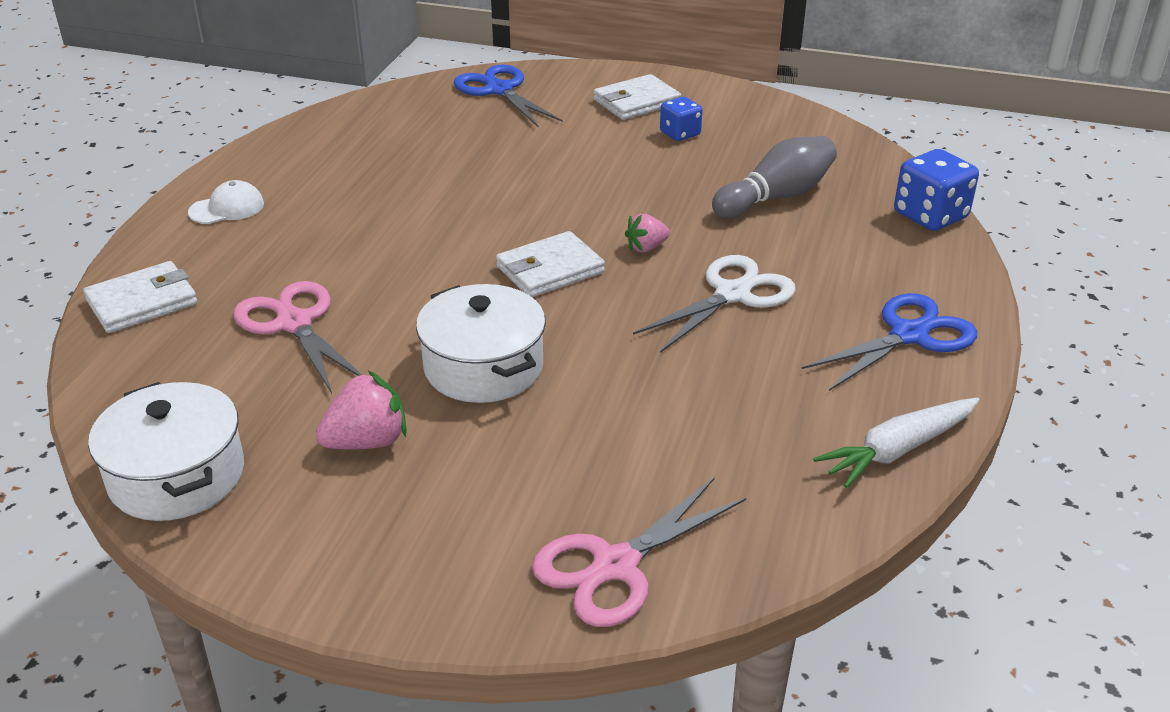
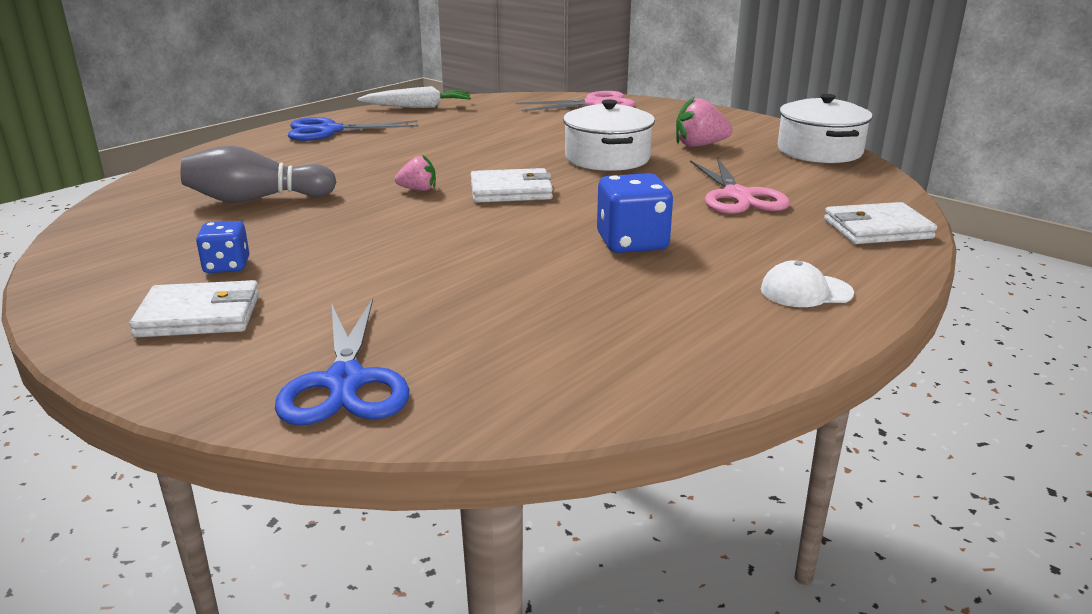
camera: 155 degrees left, 10 degrees down
white scissors [633,255,796,353] -> none
blue dice [894,149,979,231] -> blue dice moved to [597,173,673,253]

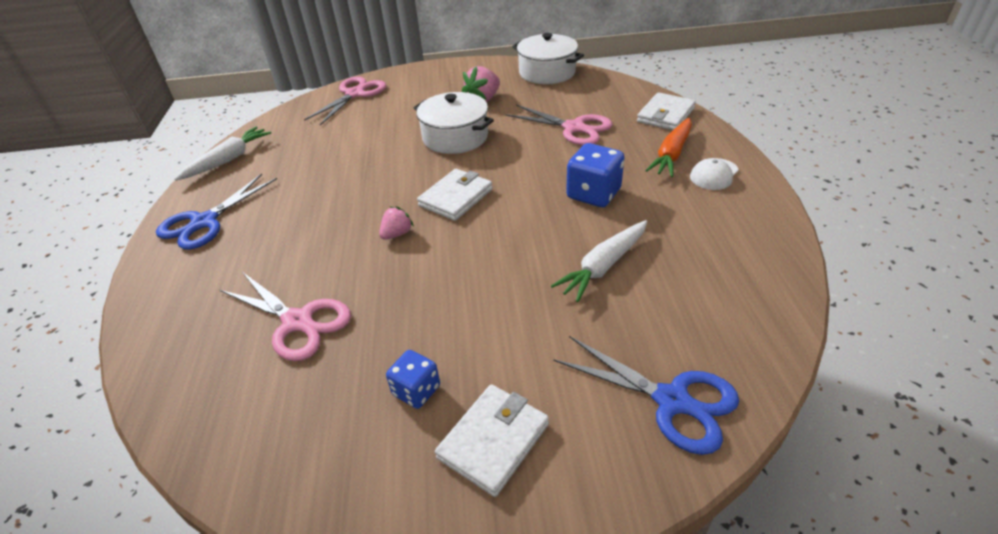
camera: 45 degrees left, 15 degrees up
grey bowling pin [181,146,336,203] -> pink scissors [220,273,351,361]
none -> white carrot [551,220,647,302]
none -> orange carrot [645,118,692,177]

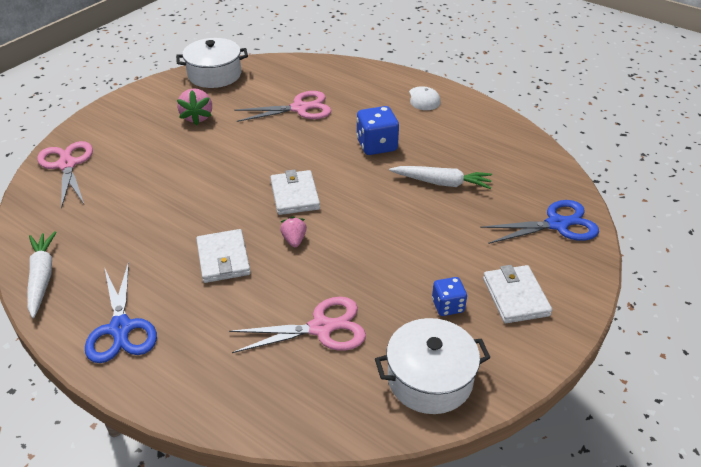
camera: 50 degrees left, 0 degrees up
white pot [414,92,494,154] -> white pot moved to [375,318,491,414]
white carrot [551,220,647,302] -> white carrot turned 75 degrees counterclockwise [389,166,492,189]
white wallet [637,92,696,130] -> white wallet moved to [196,229,251,283]
orange carrot [645,118,692,177] -> none

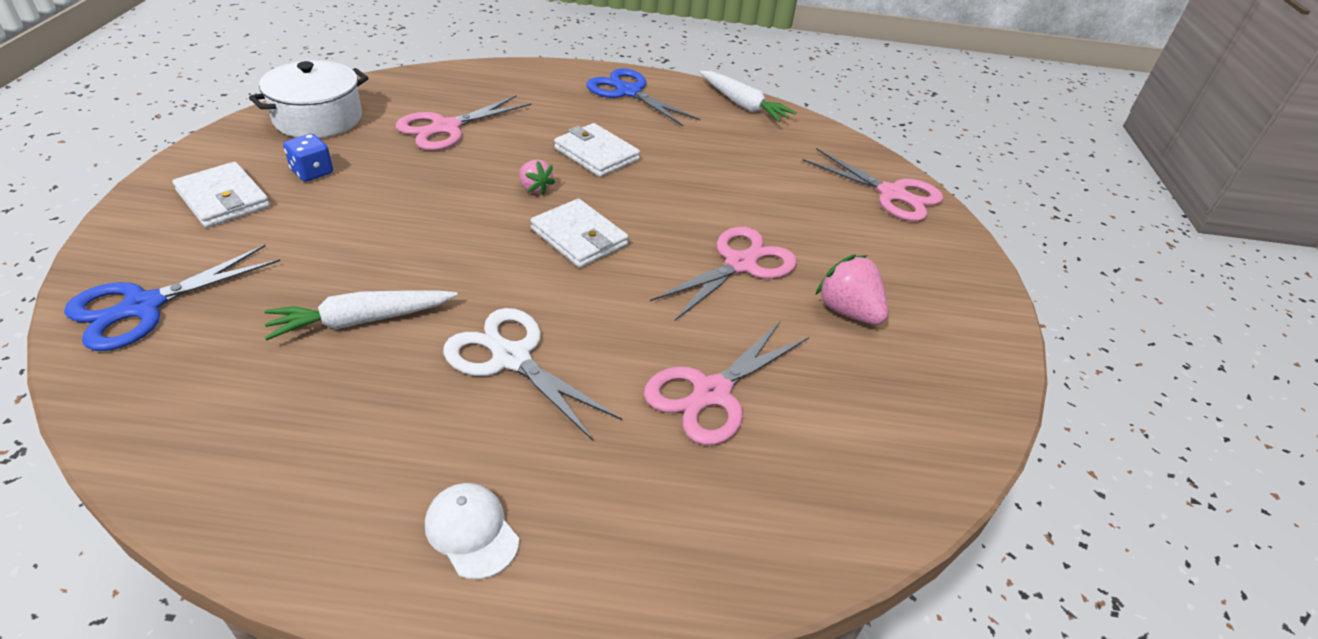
camera: 145 degrees right, 0 degrees up
white pot [176,38,248,88] -> none
blue dice [357,106,399,155] -> white scissors [443,308,622,441]
none -> pink scissors [650,227,797,321]

